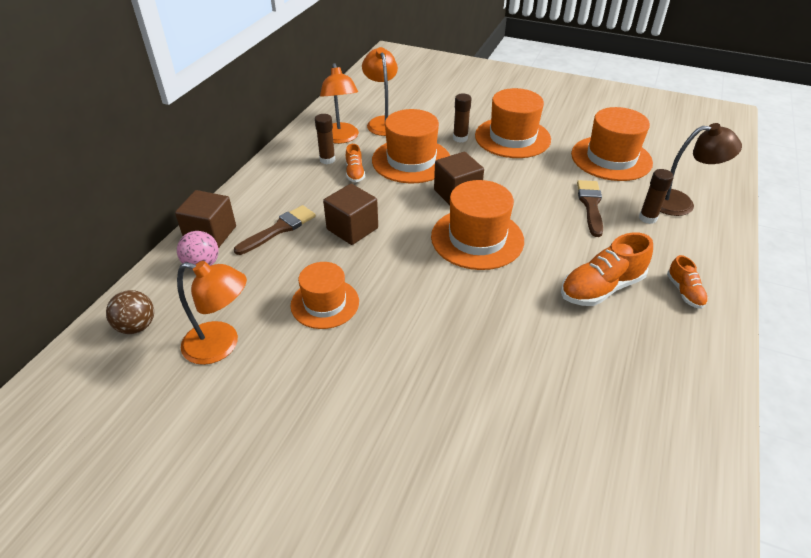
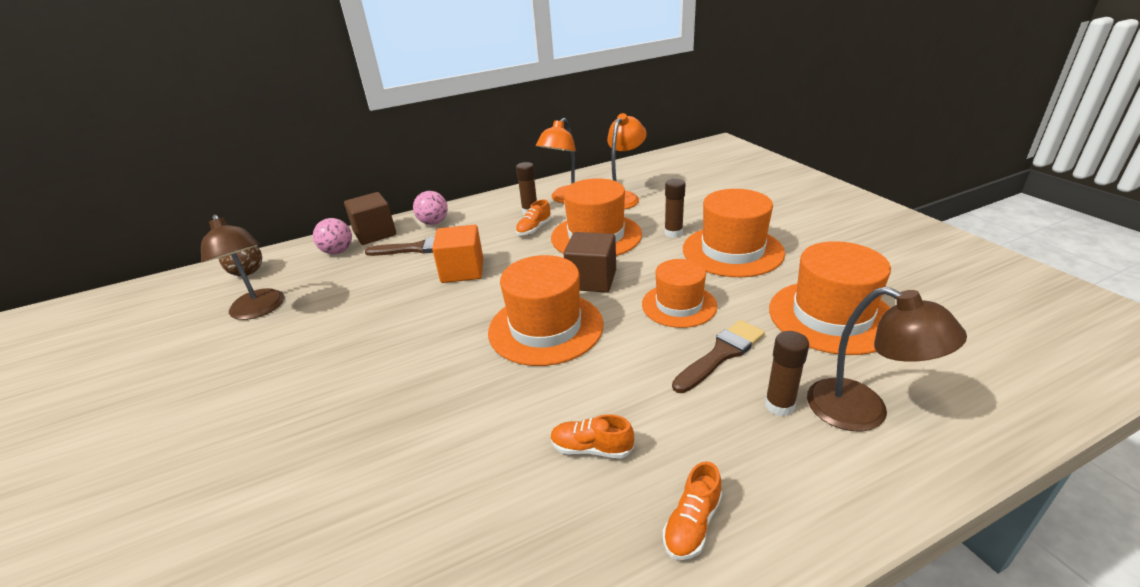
camera: 45 degrees right, 10 degrees down
orange lamp [177,261,247,365] -> brown lamp [201,215,284,320]
orange hat [290,262,359,329] -> orange hat moved to [642,259,717,328]
brown cube [323,184,378,245] -> orange cube [432,225,483,283]
orange shoe [561,232,653,306] -> orange shoe [550,415,634,458], size x0.55
none -> pink ball [413,191,448,225]

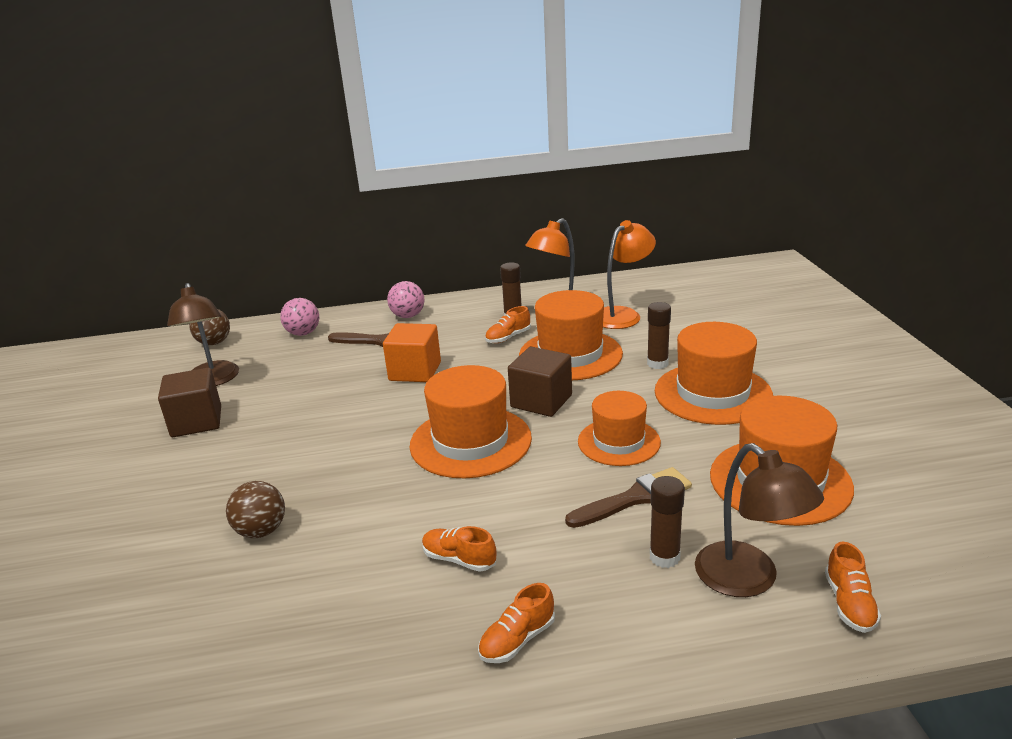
camera: 15 degrees right, 5 degrees down
brown cube [344,192,396,245] -> brown cube moved to [158,368,221,437]
none -> brown ball [226,481,285,538]
none -> orange shoe [825,542,881,633]

